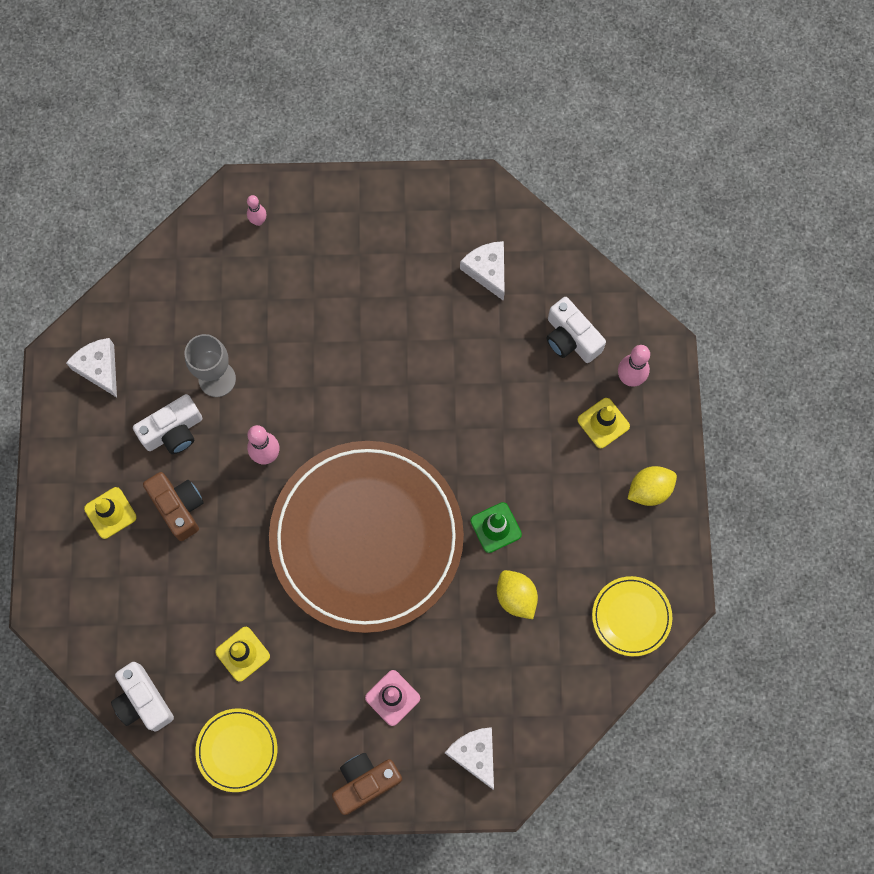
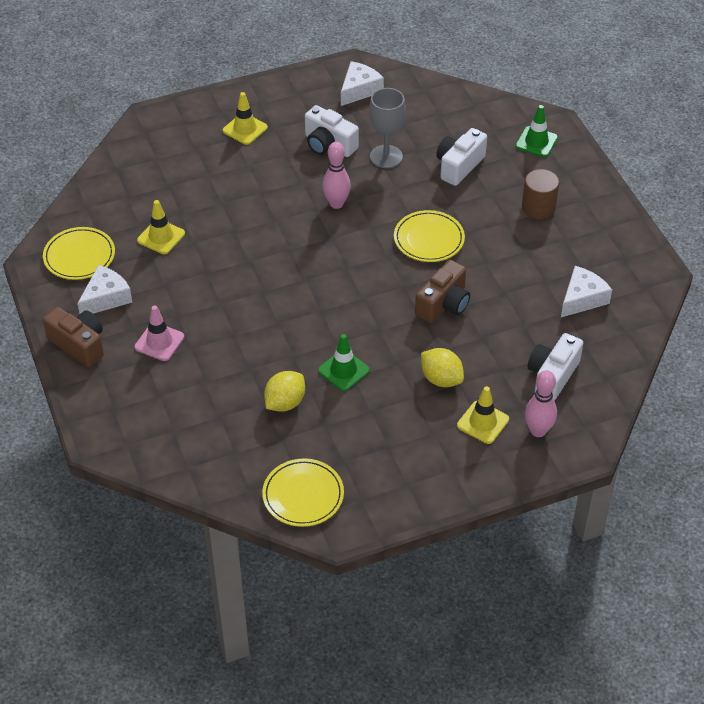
camera: 70 degrees right, 25 degrees down
white camera [111,662,174,731] -> white camera moved to [436,128,487,186]
brown camera [143,472,203,541] -> brown camera moved to [415,260,470,323]
pink bowling pin [247,195,266,226] -> green traffic cone [515,105,558,157]
brown plate [269,441,464,633] -> none
white cheese [445,727,494,790] -> white cheese moved to [77,265,132,314]
yellow lemon [628,466,677,506] -> yellow lemon moved to [421,348,464,387]
none -> yellow plate [394,210,465,262]
none -> brown cylinder [522,169,559,219]

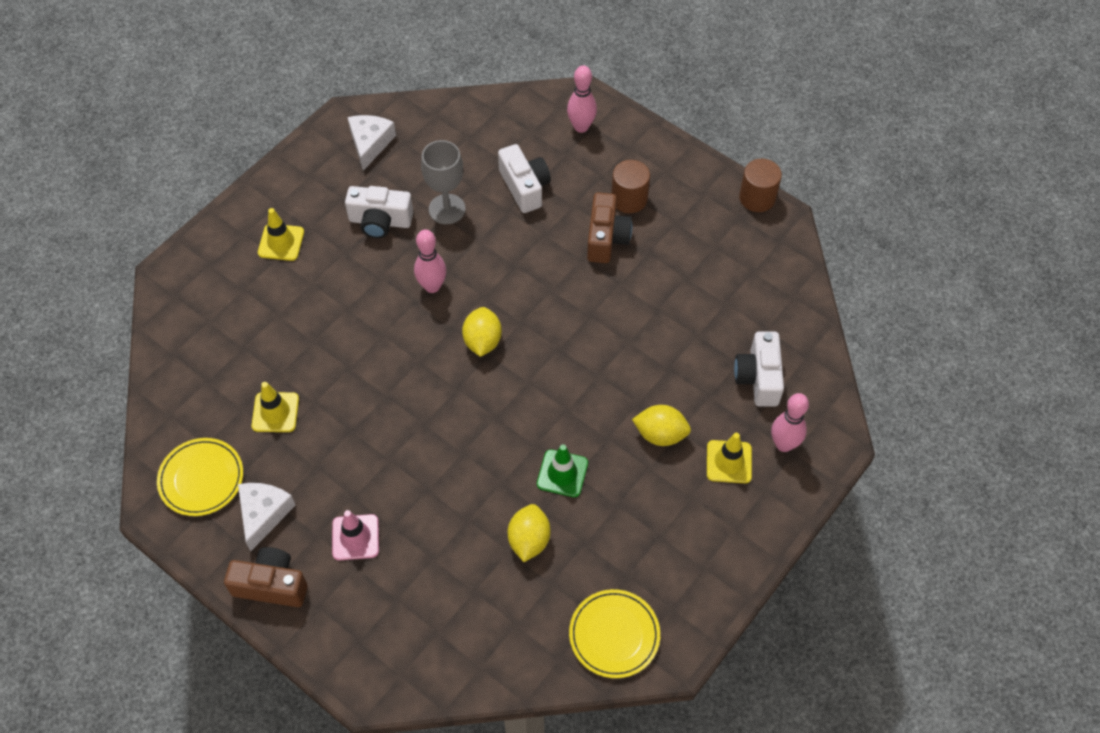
camera: 30 degrees left, 10 degrees up
yellow plate [394,210,465,262] -> none
brown camera [415,260,470,323] -> brown camera moved to [587,192,632,263]
white camera [436,128,487,186] -> white camera turned 150 degrees clockwise [498,144,551,213]
green traffic cone [515,105,558,157] -> pink bowling pin [567,65,597,133]
white cheese [561,266,612,317] -> none
none -> yellow lemon [462,307,502,357]
none -> brown cylinder [739,159,782,212]

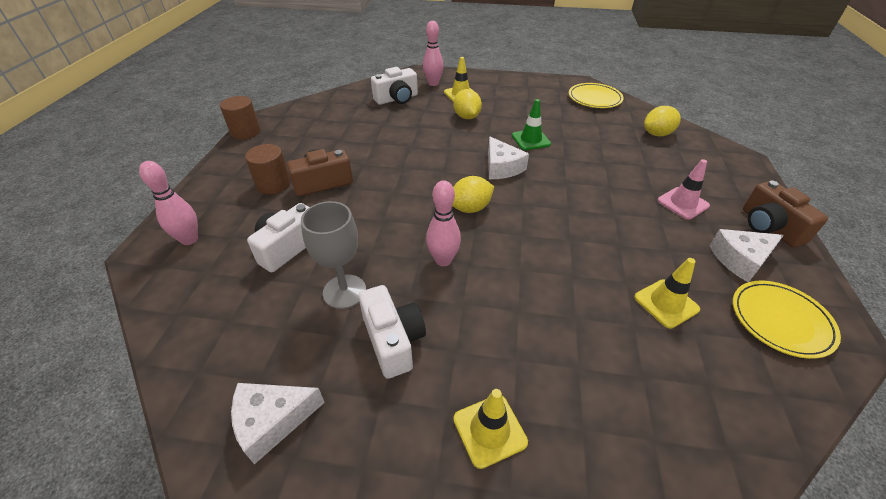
camera: 120 degrees left, 15 degrees down
yellow lemon [507,504,551,562] -> yellow lemon moved to [644,106,681,136]
none -> white cheese [488,136,529,179]

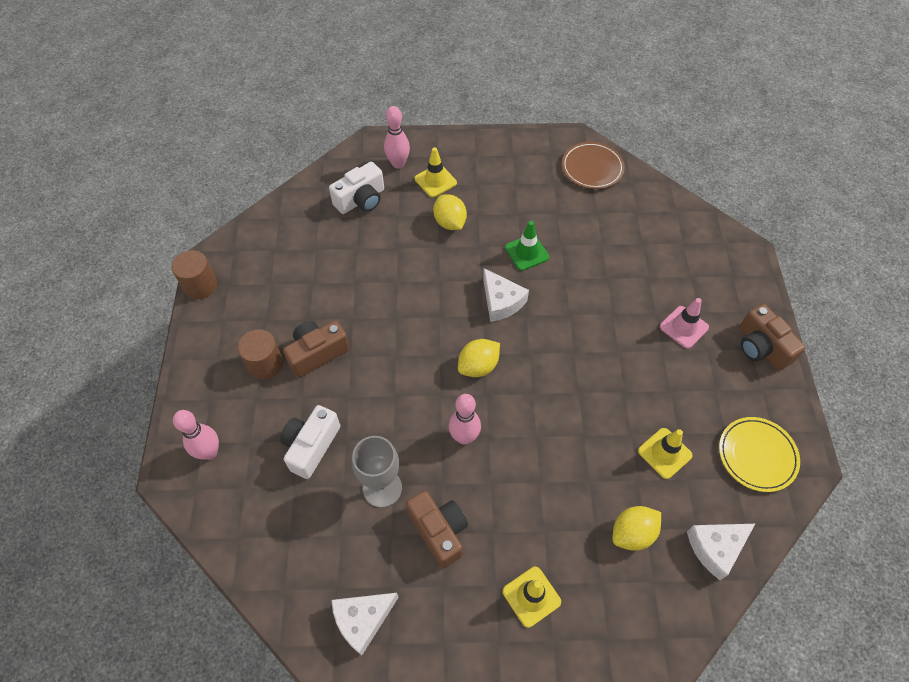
camera: 10 degrees left, 15 degrees up
white camera [359,285,426,379] -> brown camera [406,491,468,568]
yellow plate [569,83,624,108] -> brown plate [562,142,625,189]
yellow lemon [644,106,681,136] -> yellow lemon moved to [613,506,661,551]
white cheese [710,229,784,282] -> white cheese moved to [687,524,755,580]

